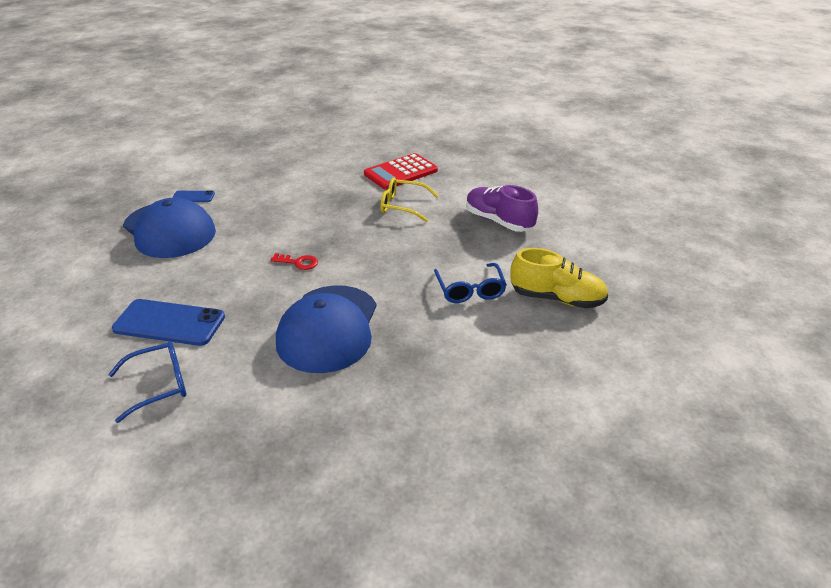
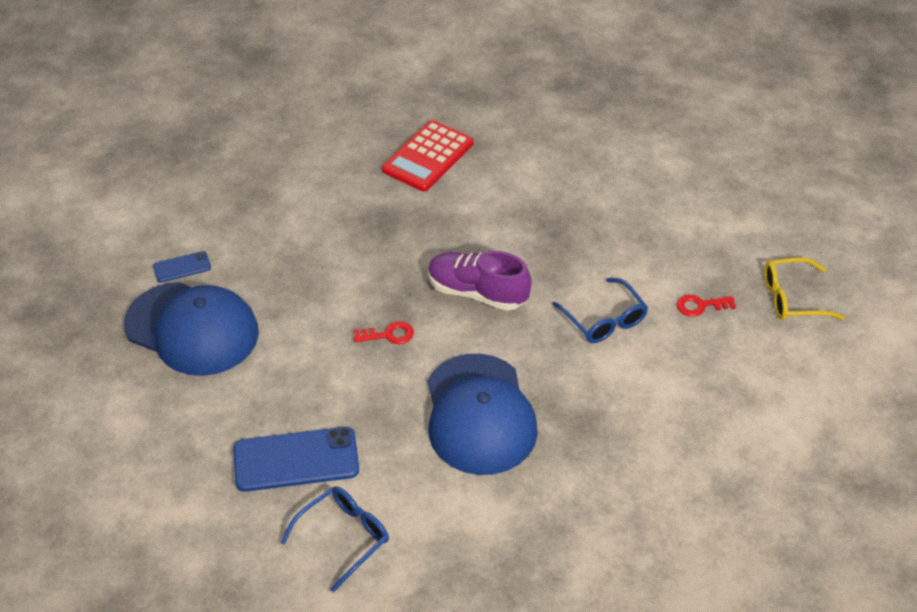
camera: 20 degrees left, 10 degrees up
yellow glasses [381,178,438,222] -> yellow glasses moved to [764,258,845,320]
purple shoe [466,185,538,232] -> purple shoe moved to [428,251,532,311]
yellow shoe [510,248,608,308] -> red key [677,295,736,317]

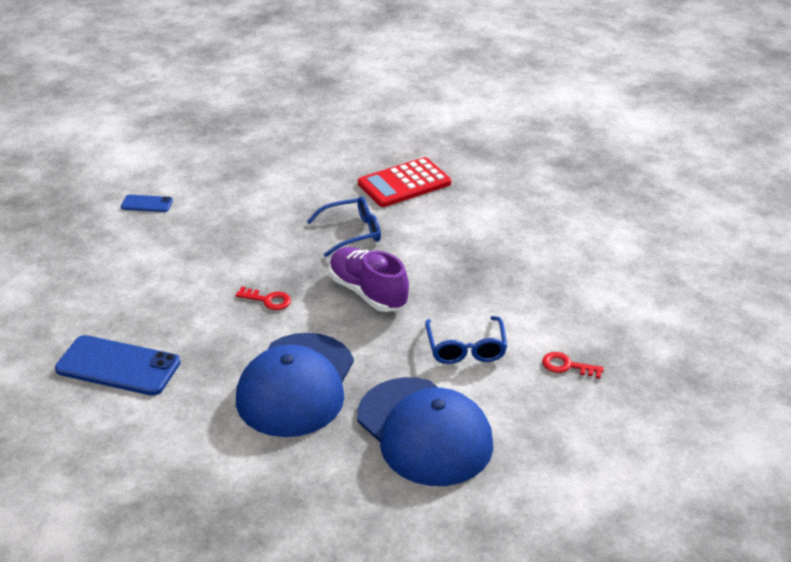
camera: 25 degrees right, 10 degrees down
blue cap [124,282,259,376] -> blue cap moved to [357,377,493,486]
blue glasses [280,486,389,592] -> blue glasses moved to [307,196,381,257]
yellow glasses [764,258,845,320] -> none

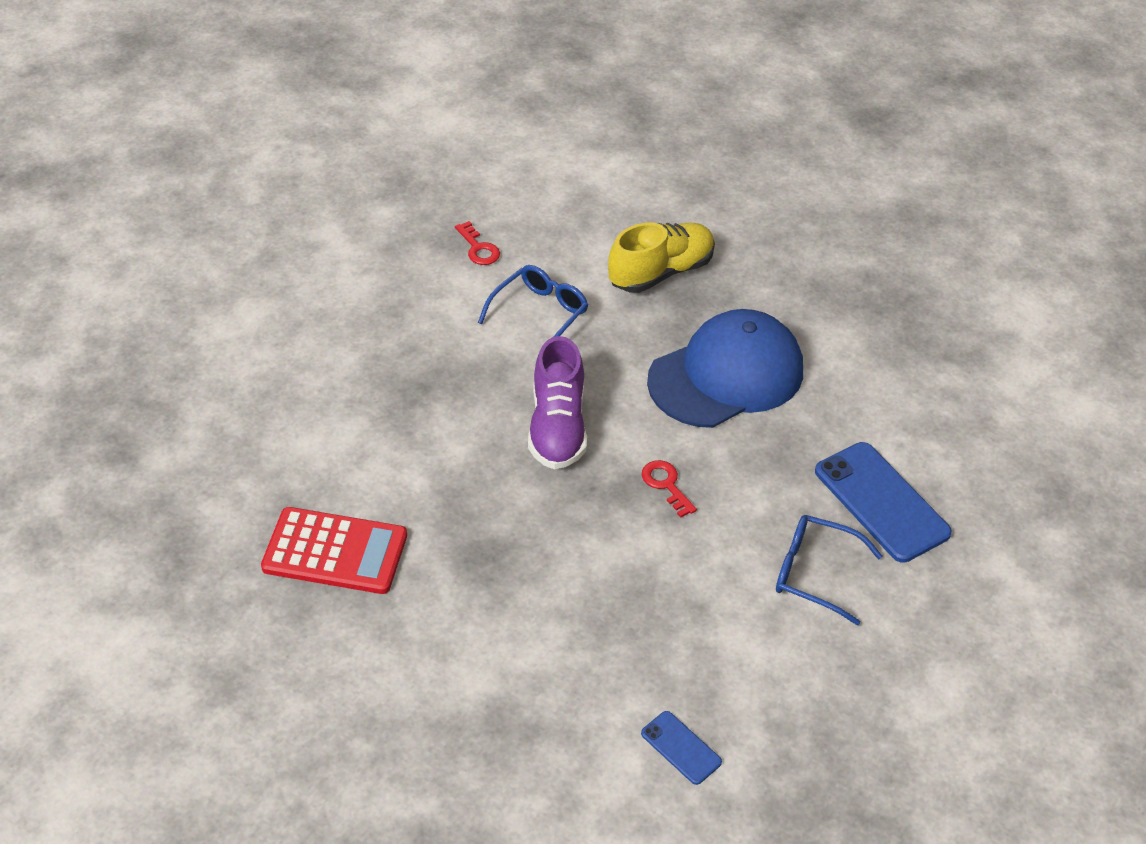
camera: 140 degrees left, 10 degrees up
blue glasses [307,196,381,257] -> blue glasses moved to [776,515,882,625]
blue cap [357,377,493,486] -> yellow shoe [608,223,715,293]

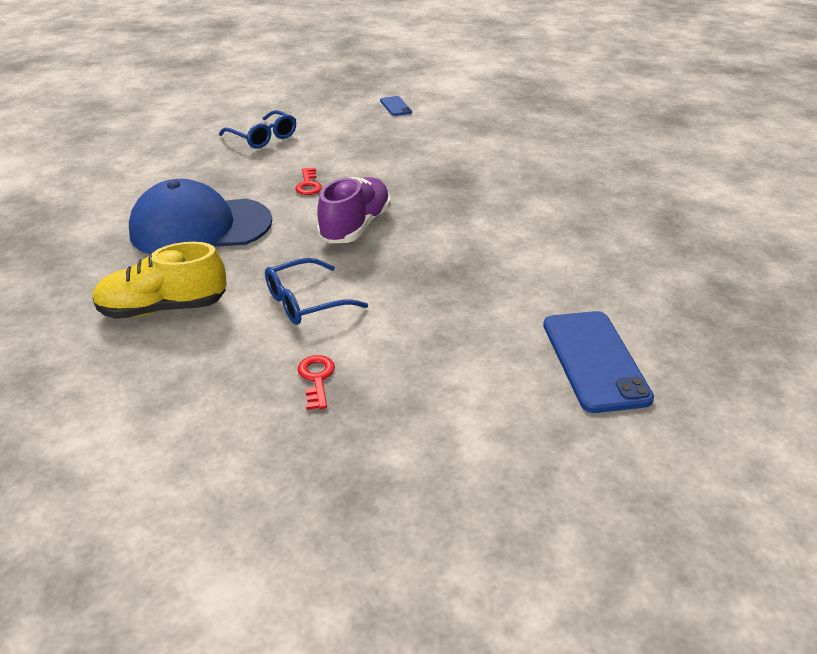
camera: 155 degrees left, 10 degrees down
red calculator [261,507,407,594] -> none
blue phone [815,442,952,563] -> blue phone moved to [543,311,654,413]

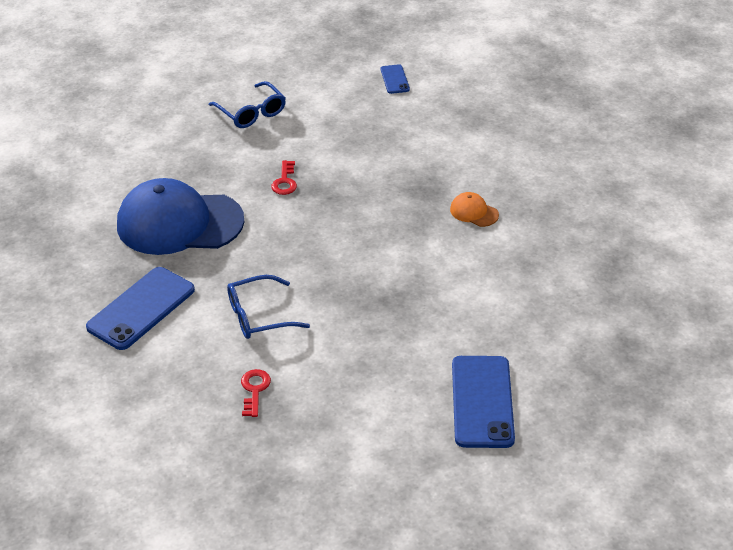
camera: 10 degrees right, 5 degrees up
yellow shoe [92,242,227,319] -> blue phone [86,267,195,350]
purple shoe [317,177,391,243] -> none
none -> orange cap [450,192,499,227]

